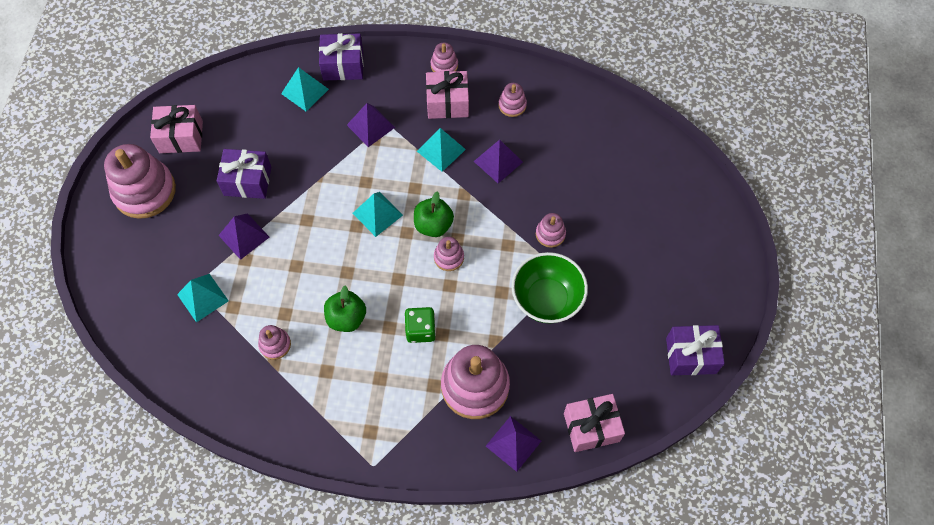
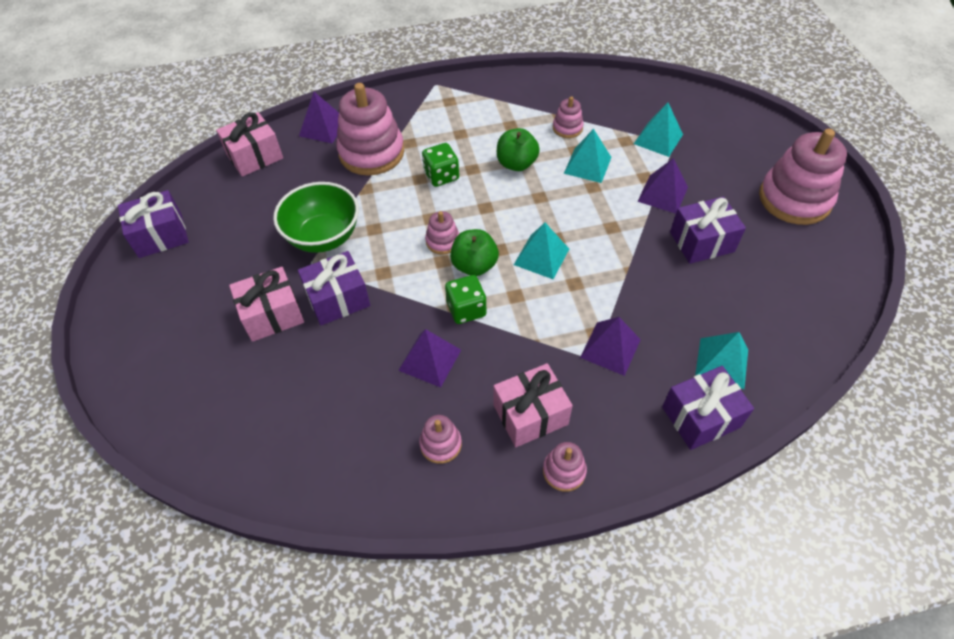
camera: 160 degrees right, 10 degrees down
pink gift [150,105,203,153] -> pink gift moved to [229,267,304,342]
turquoise pyramid [417,128,466,172] -> turquoise pyramid moved to [564,129,612,183]
pink stacking toy [536,213,566,248] -> purple gift [298,251,370,325]
none -> green dice [445,275,486,324]

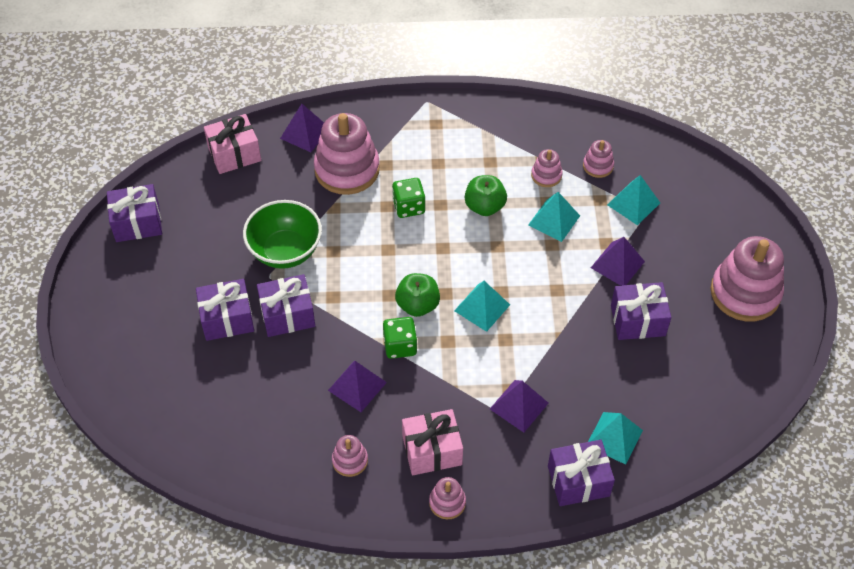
camera: 10 degrees right, 0 degrees up
pink gift [229,267,304,342] -> purple gift [196,279,254,341]
pink stacking toy [425,211,459,255] -> pink stacking toy moved to [583,140,614,178]

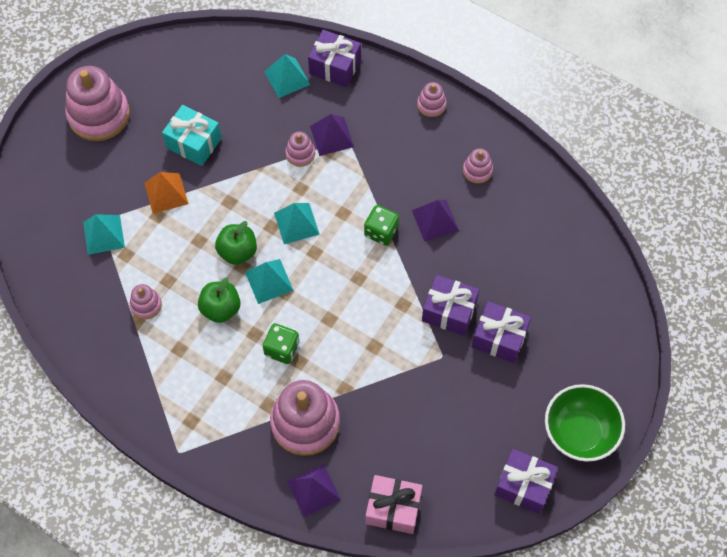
camera: 145 degrees left, 10 degrees up
green bowl [243,200,322,269] -> green bowl moved to [545,384,625,462]
green apple [395,273,440,317] -> green apple moved to [215,221,257,265]
pink gift [402,409,463,475] -> none
turquoise pyramid [528,192,580,242] -> turquoise pyramid moved to [245,259,294,304]
pink stacking toy [583,140,614,178] -> pink stacking toy moved to [285,131,315,167]
purple pyramid [591,237,645,286] -> orange pyramid [144,172,189,214]
purple gift [611,282,671,340] -> turquoise gift [162,105,222,166]

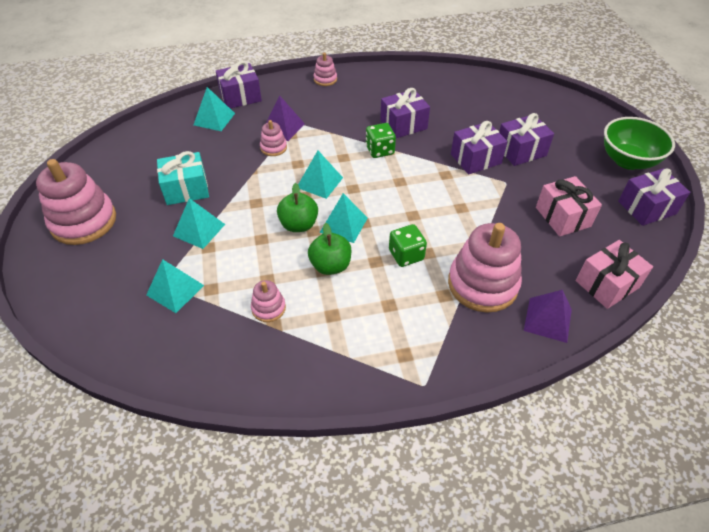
camera: 45 degrees left, 15 degrees down
orange pyramid [144,172,189,214] -> turquoise pyramid [173,198,225,249]
purple pyramid [412,200,459,242] -> purple gift [380,88,430,138]
pink stacking toy [463,148,493,184] -> none
none -> pink gift [536,176,602,236]

